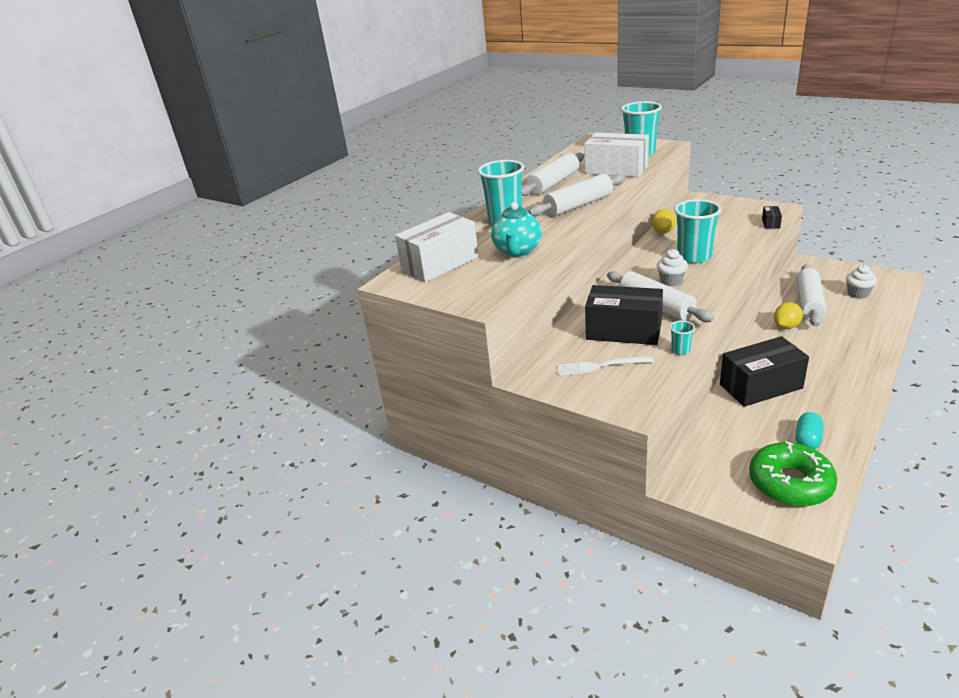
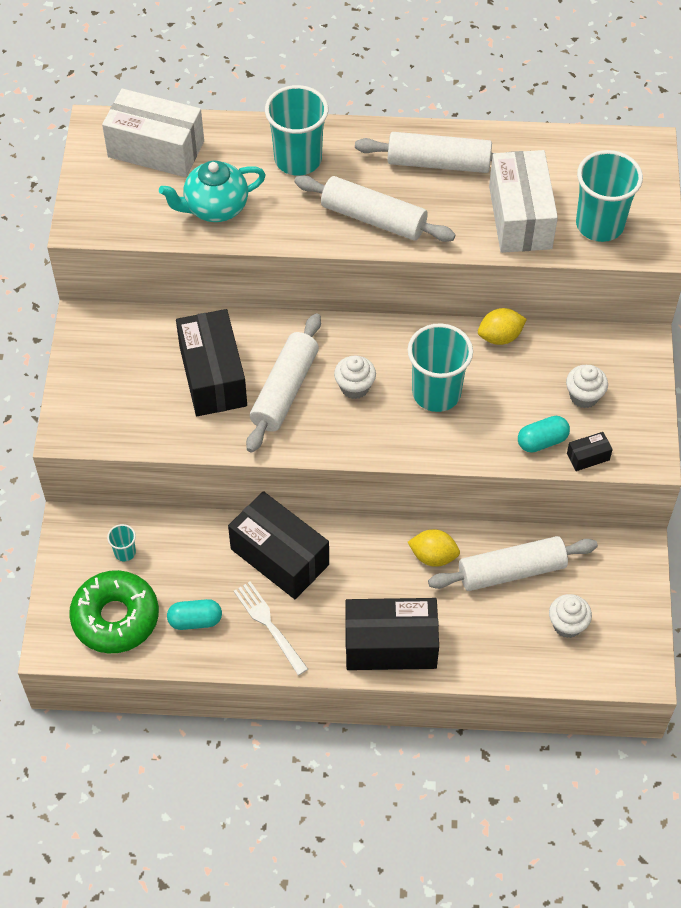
camera: 55 degrees right, 25 degrees up
white fork [557,356,654,376] -> white fork moved to [234,581,308,675]
turquoise cup [670,321,695,355] -> turquoise cup moved to [107,524,136,561]
none -> black box [345,598,439,670]
none -> turquoise capsule [518,416,570,453]
none -> white cupcake [566,365,608,408]

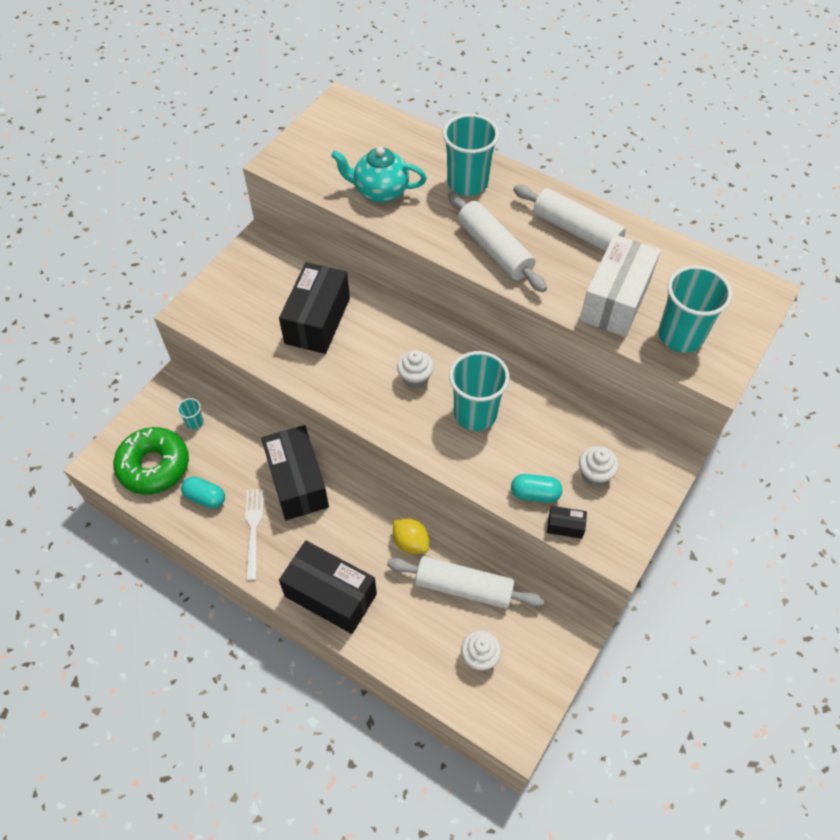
camera: 30 degrees right, 0 degrees up
white box [102,89,204,177] -> none
white rolling pin [246,313,321,453] -> none
yellow lemon [478,308,527,345] -> none

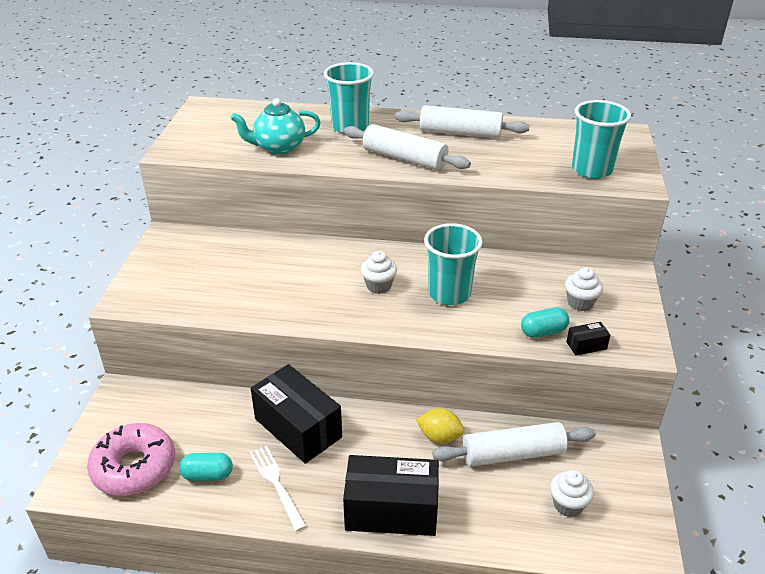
camera: 25 degrees left, 20 degrees down
green donut [113,427,189,495] -> pink donut [87,423,175,496]
turquoise cup [177,398,203,430] -> none
black box [279,262,350,354] -> none
white box [580,235,661,337] -> none

